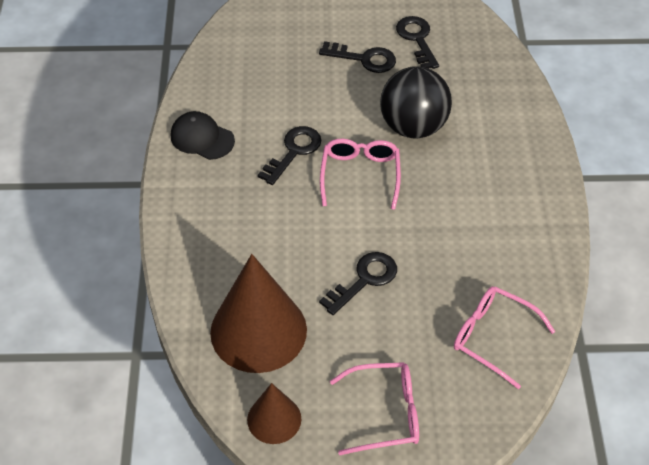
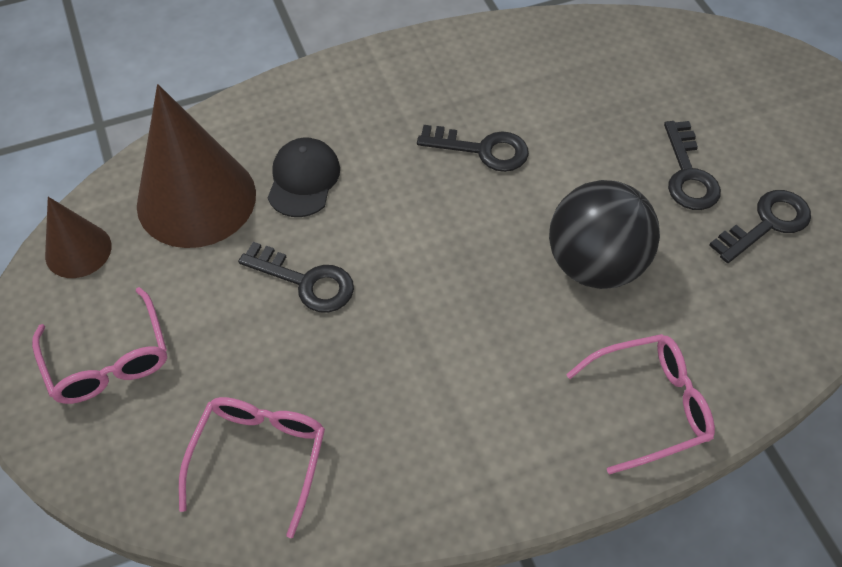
camera: 70 degrees right, 5 degrees up
black cap [171,111,235,160] -> black cap moved to [268,137,340,217]
pink glasses [320,139,401,210] -> pink glasses moved to [566,334,715,475]

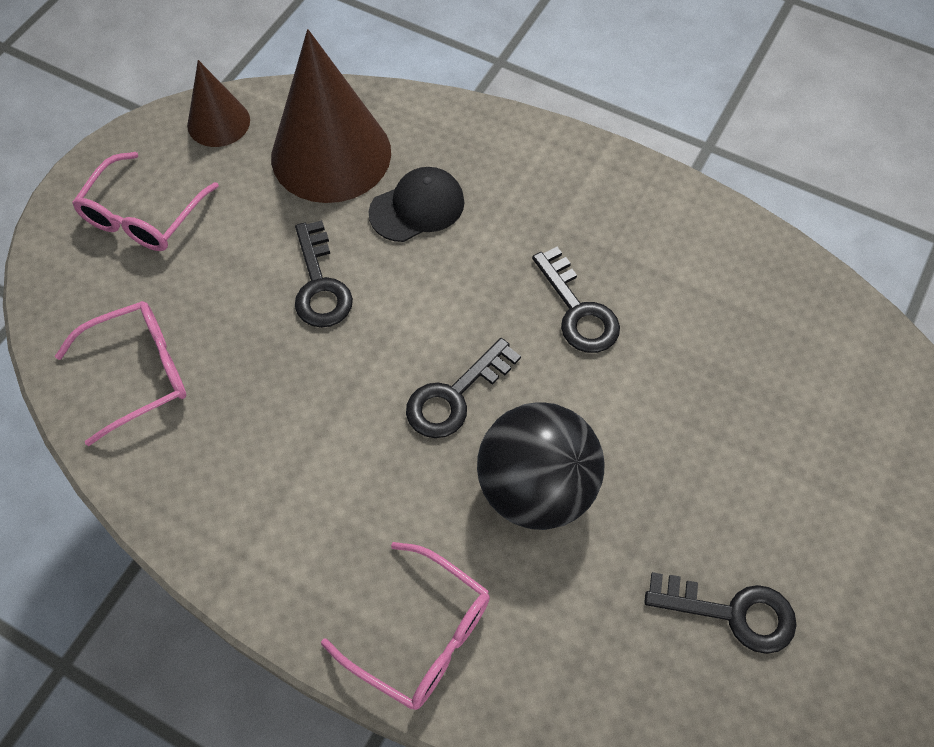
camera: 50 degrees right, 5 degrees up
black key [664,121,721,210] -> black key moved to [406,338,521,438]

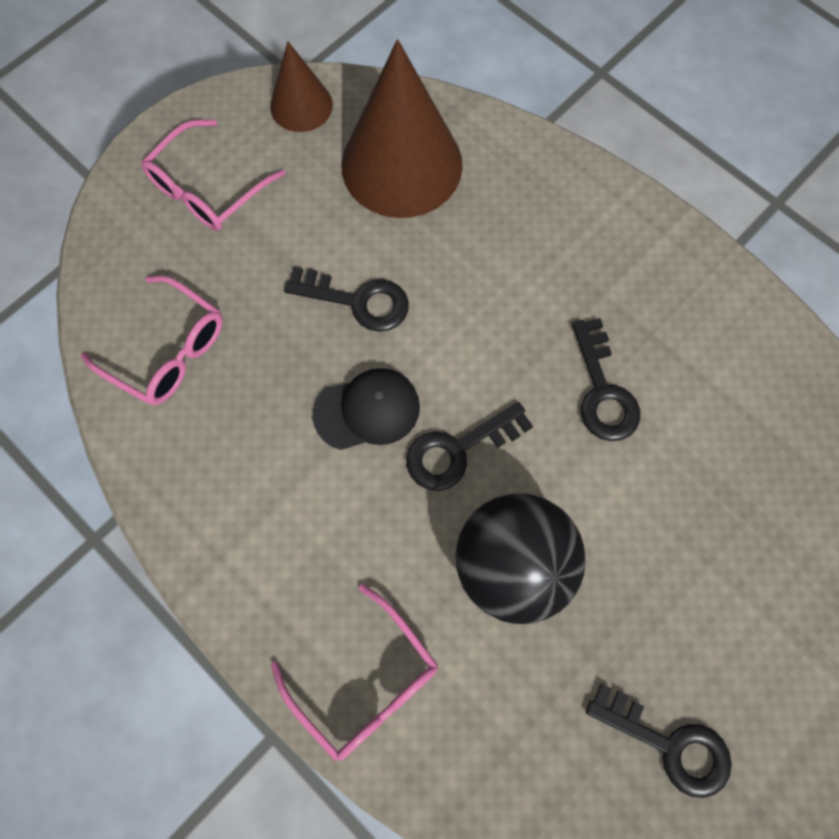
camera: 15 degrees right, 10 degrees up
pink glasses [55,301,186,446] -> pink glasses turned 45 degrees clockwise [81,275,223,405]
black key [295,220,353,328] -> black key turned 75 degrees counterclockwise [284,267,409,332]
black cap [369,167,465,242] -> black cap moved to [312,368,420,450]

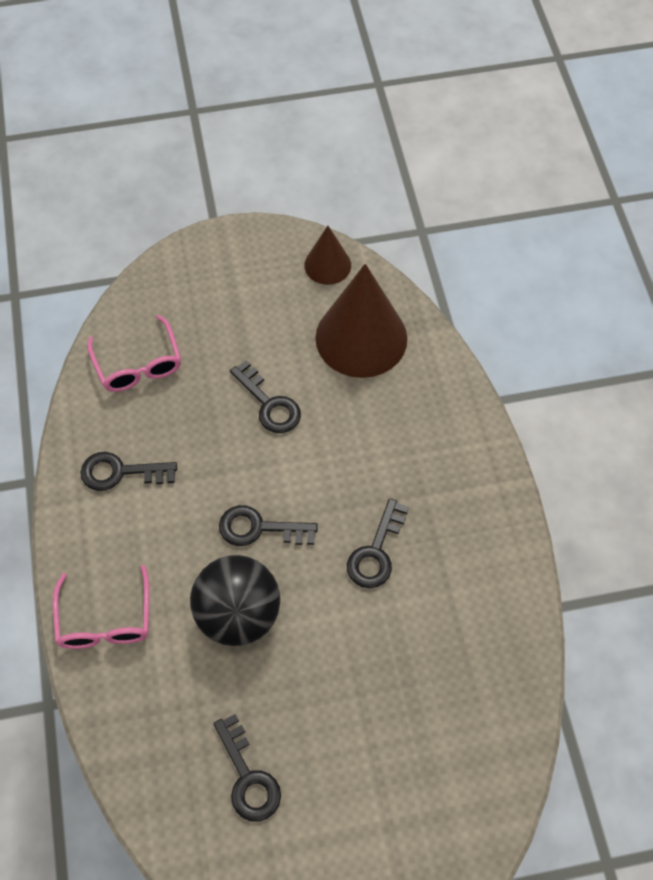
camera: 35 degrees right, 10 degrees down
pink glasses [141,119,286,231] -> none
black cap [312,368,420,450] -> none
none -> black key [80,452,177,491]

